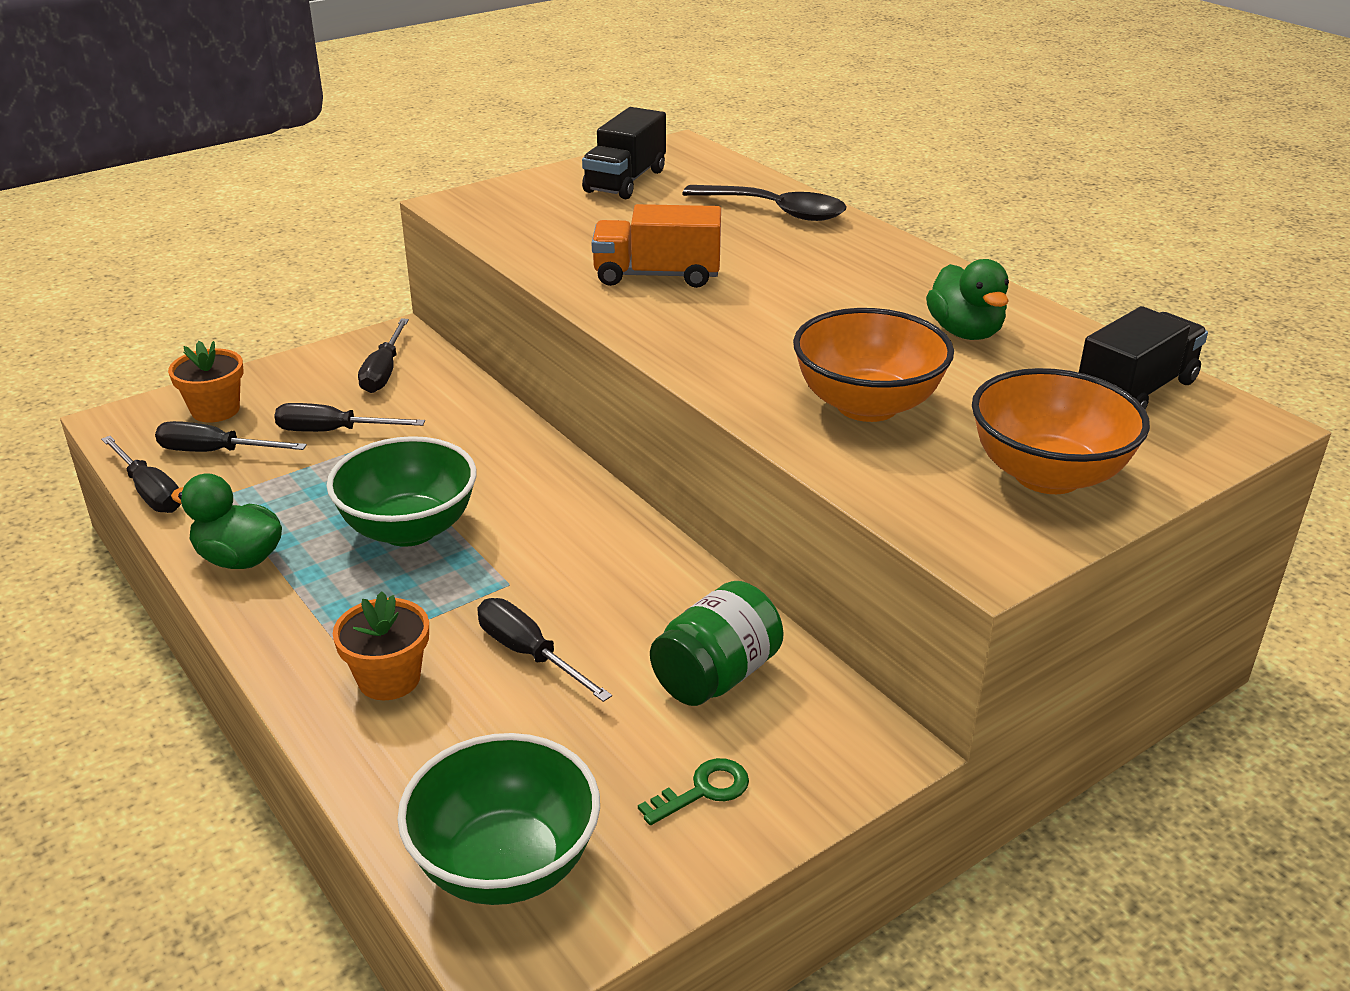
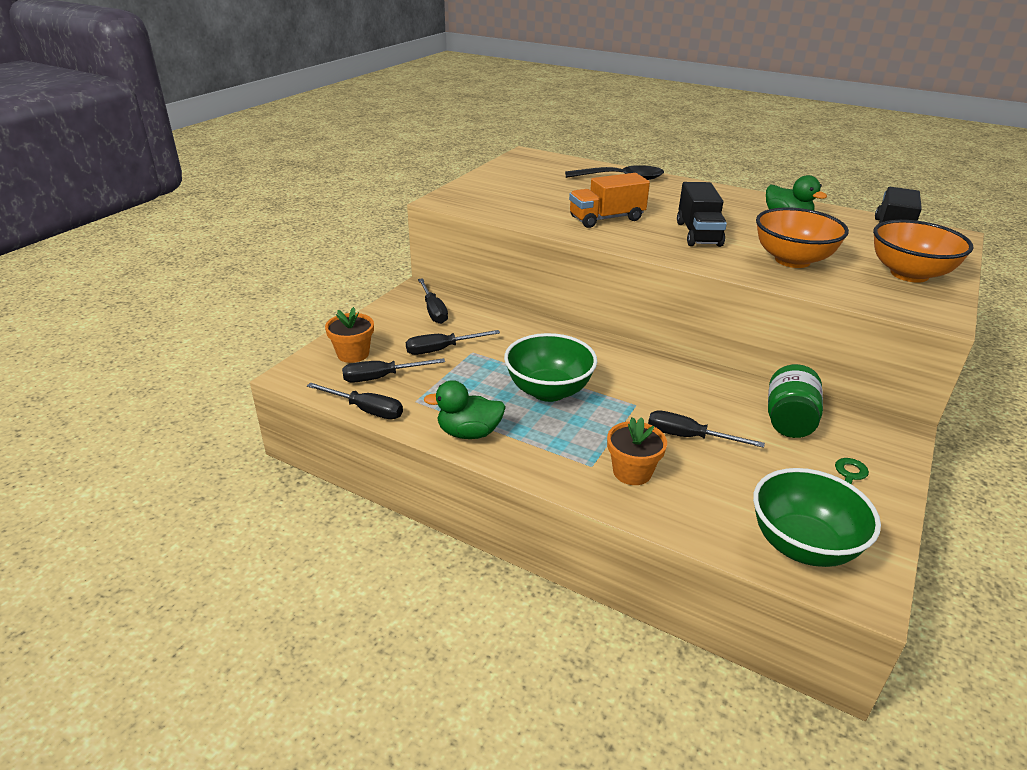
camera: 25 degrees left, 0 degrees up
black truck [582,107,666,199] -> black truck moved to [677,182,727,247]

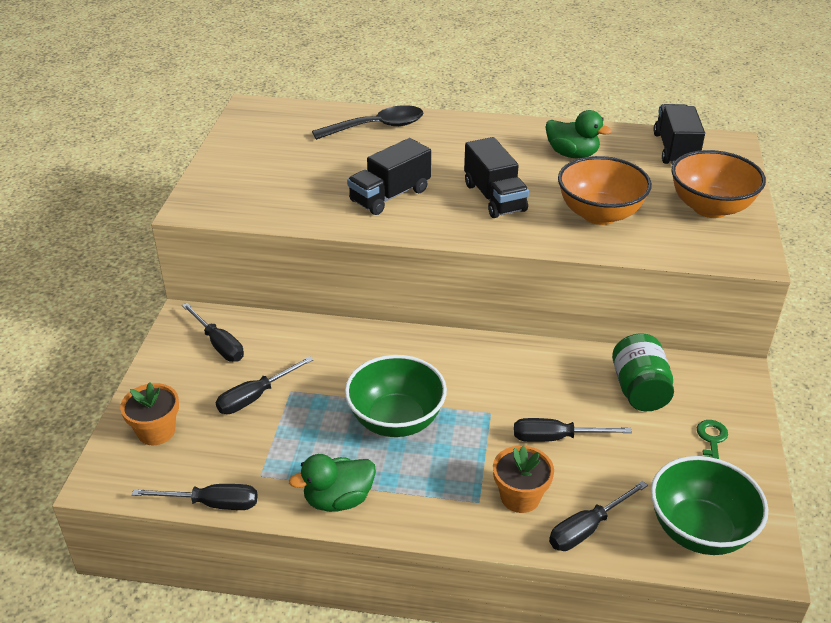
camera: 20 degrees left, 5 degrees up
black screwdriver [342,358,445,383] -> black screwdriver moved to [549,481,648,551]
orange truck [569,173,650,228] -> black truck [347,138,431,215]

